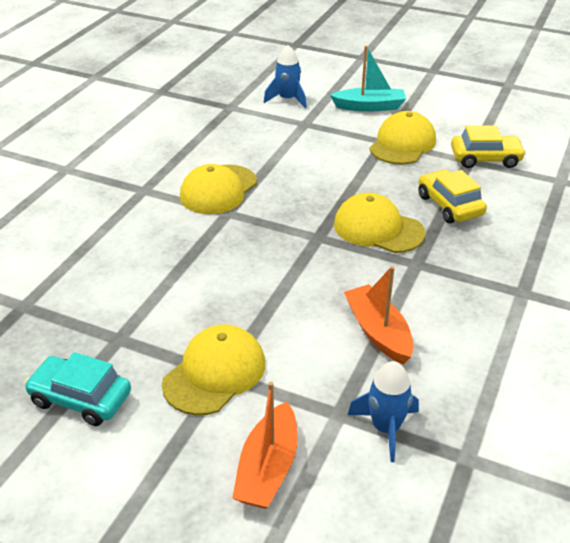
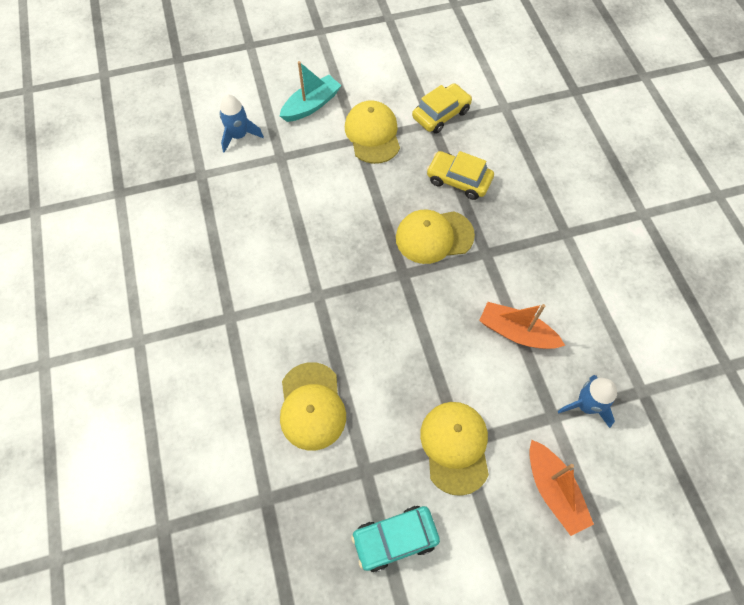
camera: 40 degrees left, 25 degrees up
yellow cap [180,164,257,214] -> yellow cap moved to [280,362,346,451]

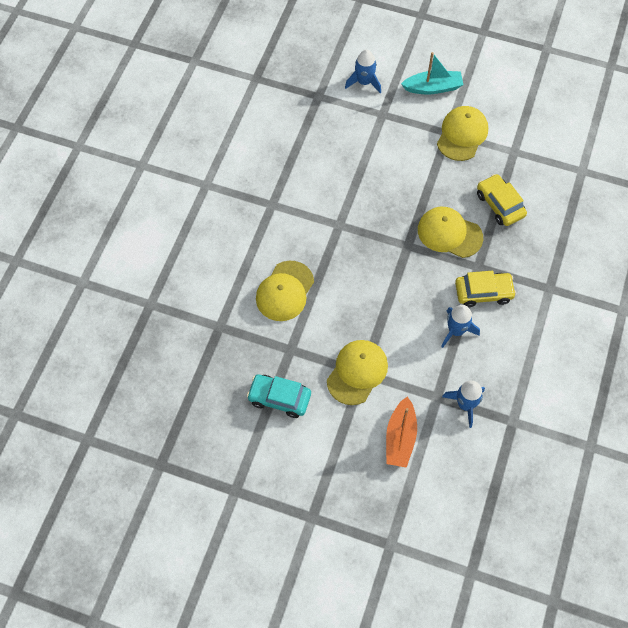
camera: 35 degrees right, 0 degrees up
yellow car [412,83,472,134] -> yellow car moved to [455,271,516,307]
orange boat [479,302,565,349] -> blue rocket [441,305,480,348]

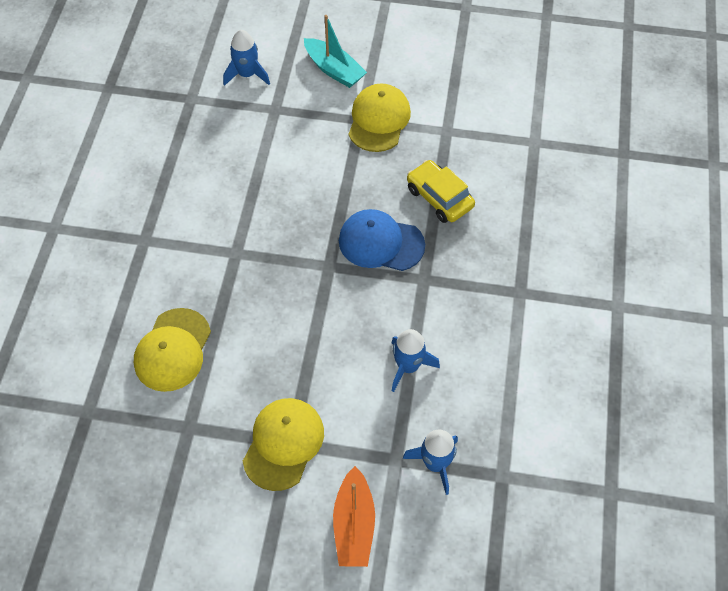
camera: 10 degrees left, 5 degrees down
turquoise car [247,374,311,418] -> none
turquoise boat [401,52,464,94] -> turquoise boat turned 60 degrees clockwise [304,15,367,88]
yellow cap [418,207,483,258] -> blue cap [339,209,425,271]
yellow car [455,271,516,307] -> none

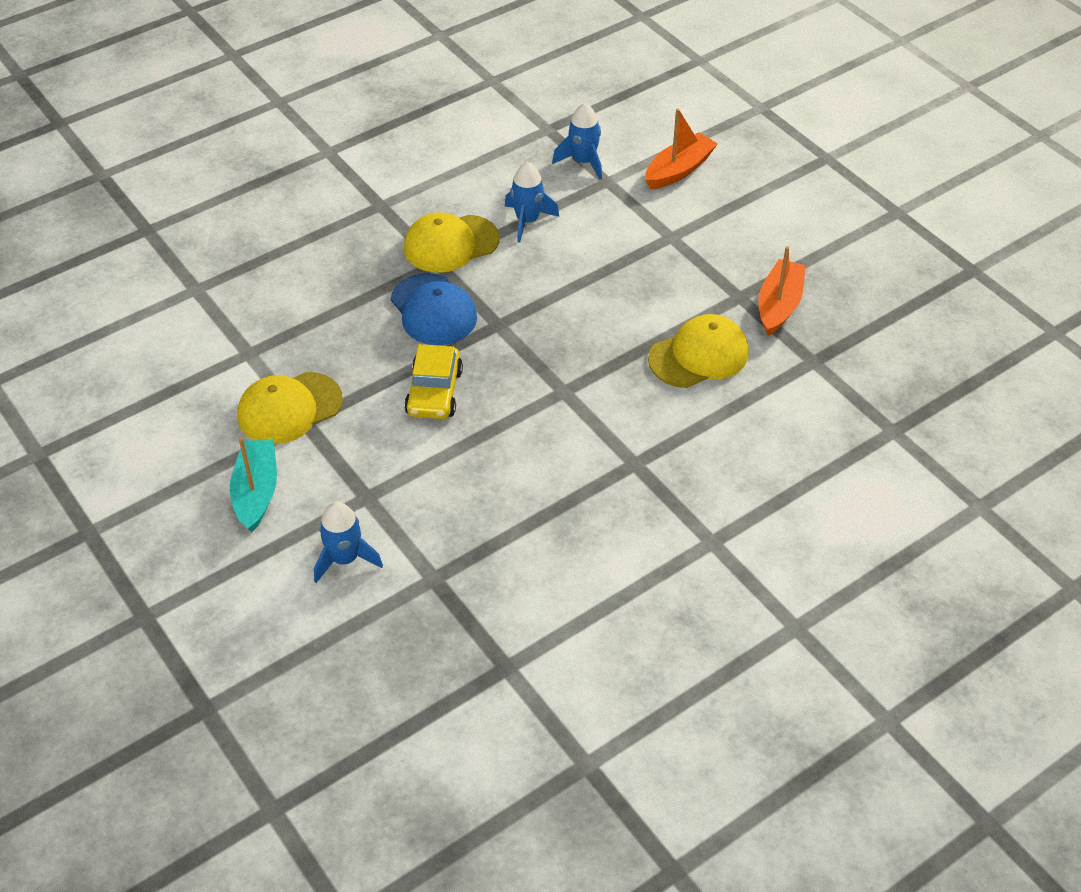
camera: 135 degrees left, 10 degrees down
yellow cap [243,398,324,491] -> yellow cap moved to [404,212,500,273]
yellow car [407,160,475,223] -> yellow car moved to [404,344,463,419]
none -> orange boat [759,246,806,336]

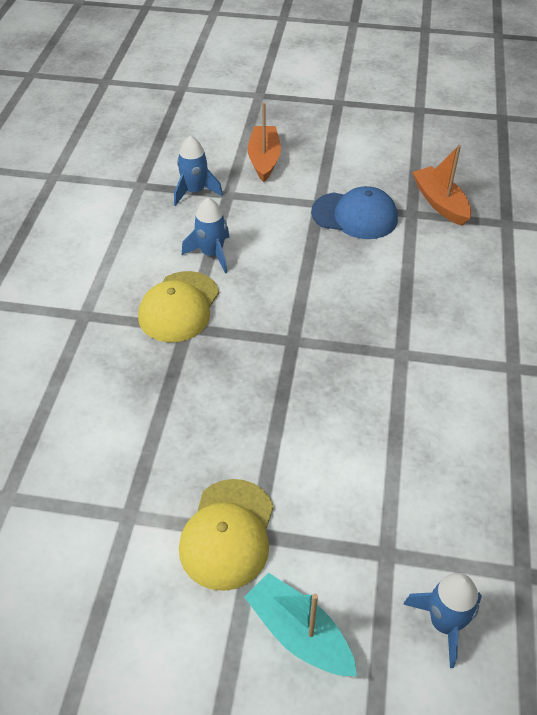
camera: 45 degrees left, 0 degrees up
blue cap [390,273,477,345] -> blue cap moved to [311,186,398,239]
yellow car [404,344,463,419] -> none
yellow cap [648,314,749,388] -> none

